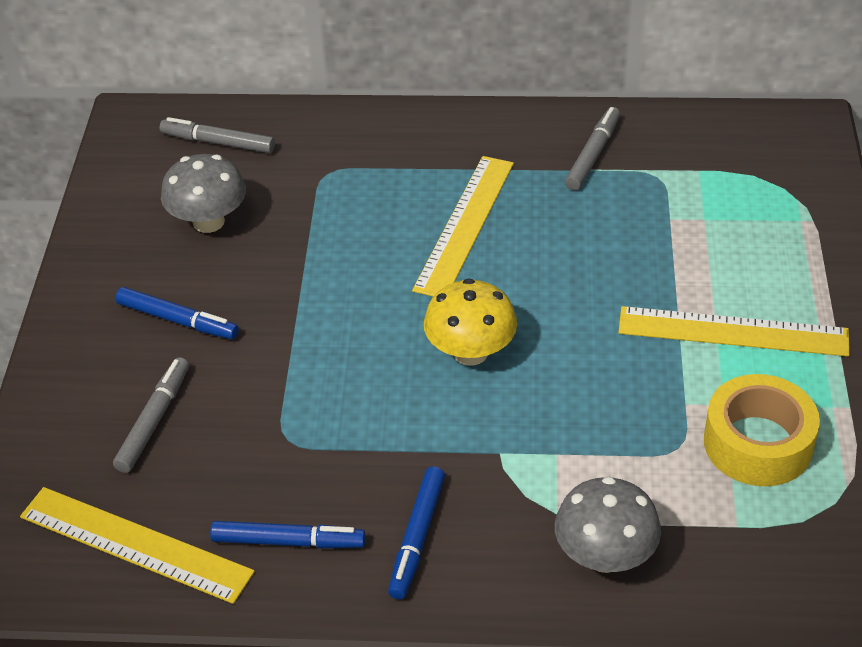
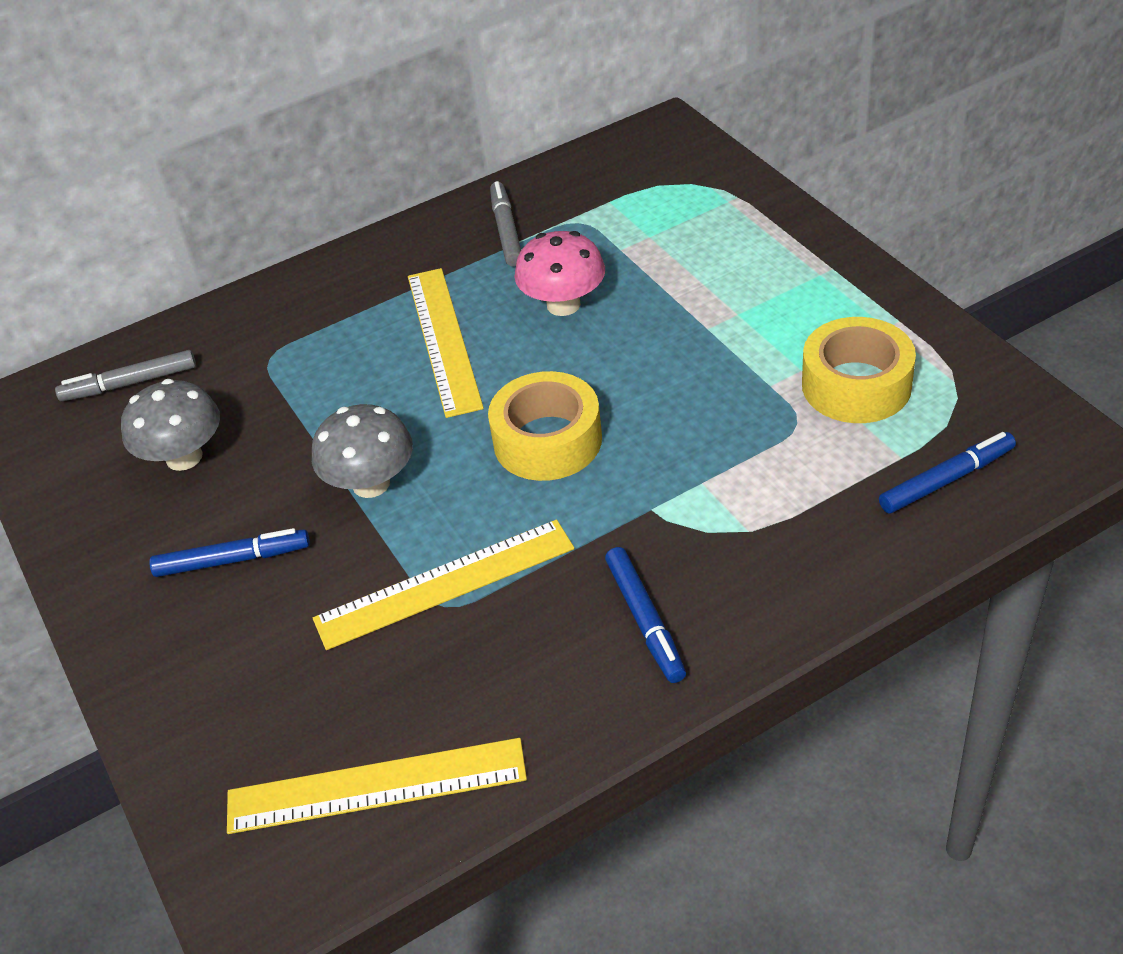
camera: 30 degrees left, 0 degrees up
grey marker [113,357,189,473] -> none
blue marker [210,521,366,548] -> blue marker moved to [879,432,1016,514]
yellow mushroom [424,278,517,366] -> yellow tape [488,371,602,481]
grey mushroom [555,477,661,573] -> grey mushroom moved to [312,404,413,498]
yellow ruler [618,306,850,357] -> yellow ruler moved to [313,520,575,650]
none -> pink mushroom [514,231,605,316]

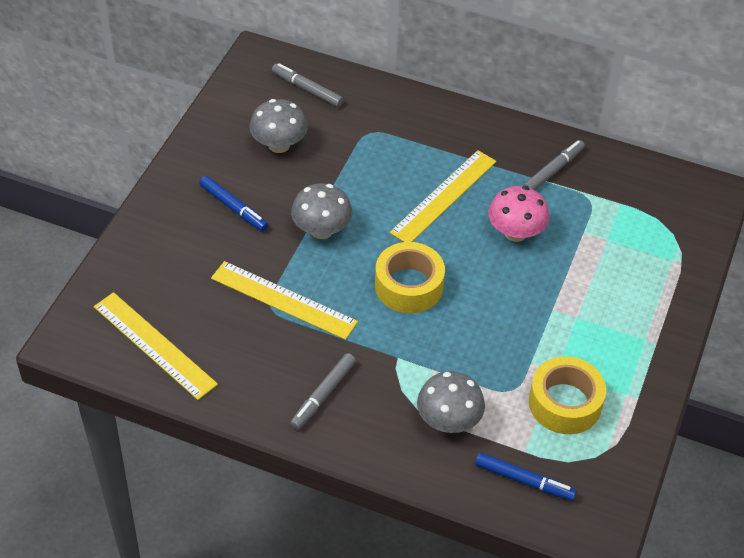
camera: 45 degrees right, 5 degrees up
blue marker [605,547,686,683] -> grey marker [290,353,356,430]
none -> grey mushroom [417,371,485,433]

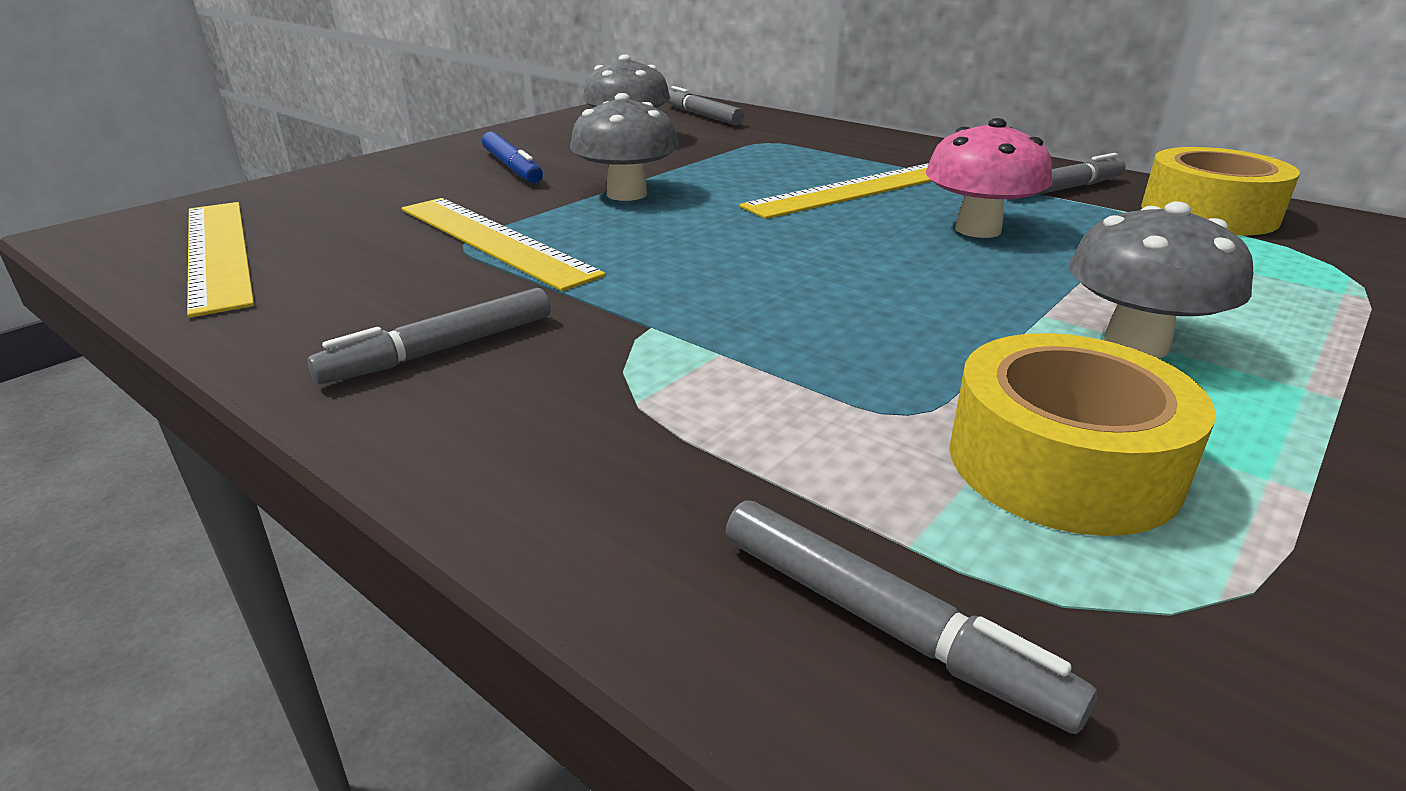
camera: 20 degrees right, 20 degrees down
yellow tape [375,242,445,313] -> yellow tape moved to [1141,147,1300,236]
grey mushroom [417,371,485,433] -> grey mushroom moved to [1069,201,1253,358]
blue marker [475,453,577,501] -> grey marker [726,500,1097,734]

